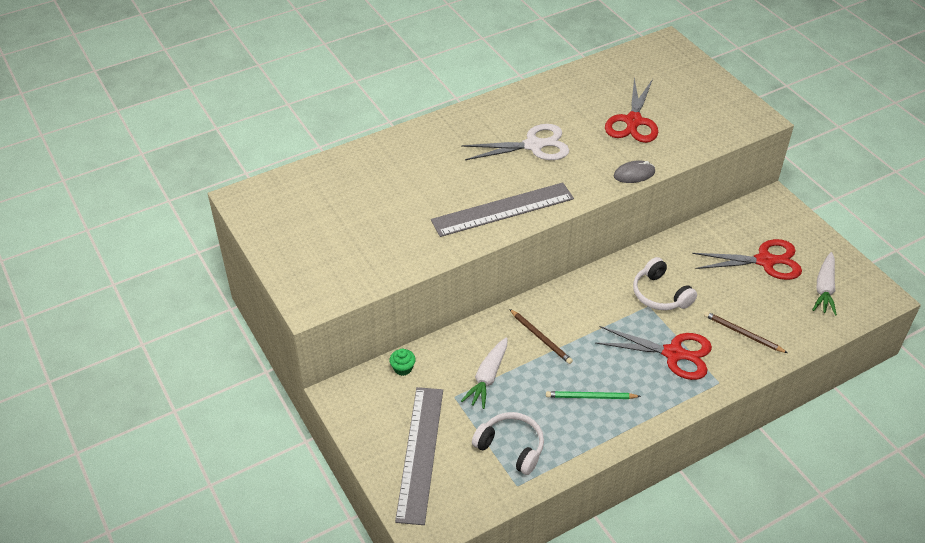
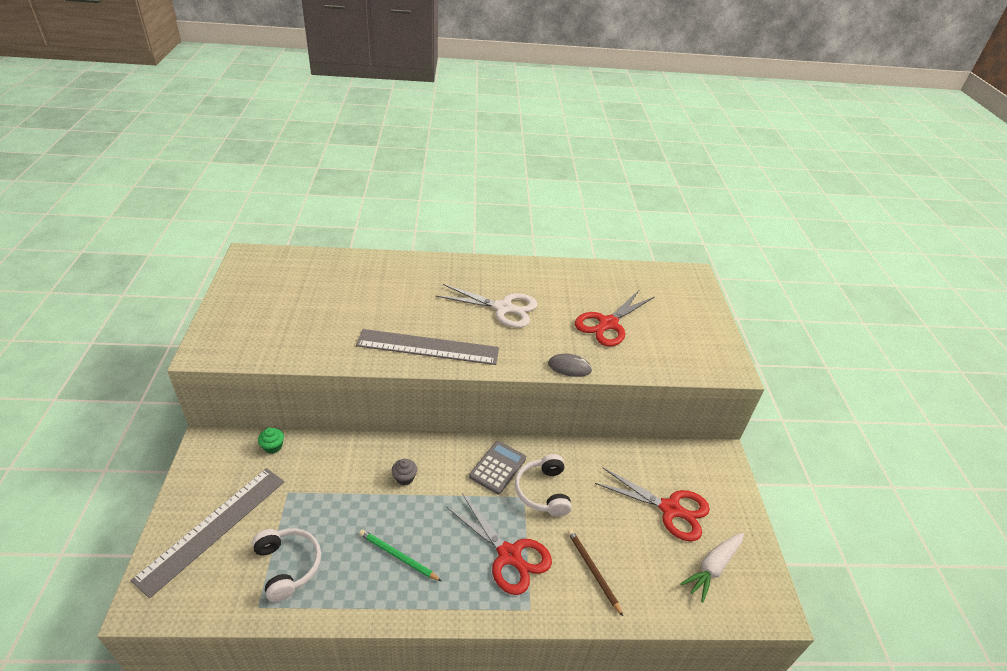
camera: 25 degrees right, 5 degrees down
white carrot [461,337,507,409] -> none
brown pencil [509,309,573,364] -> grey cupcake [392,459,417,485]
none -> grey calculator [469,441,526,494]

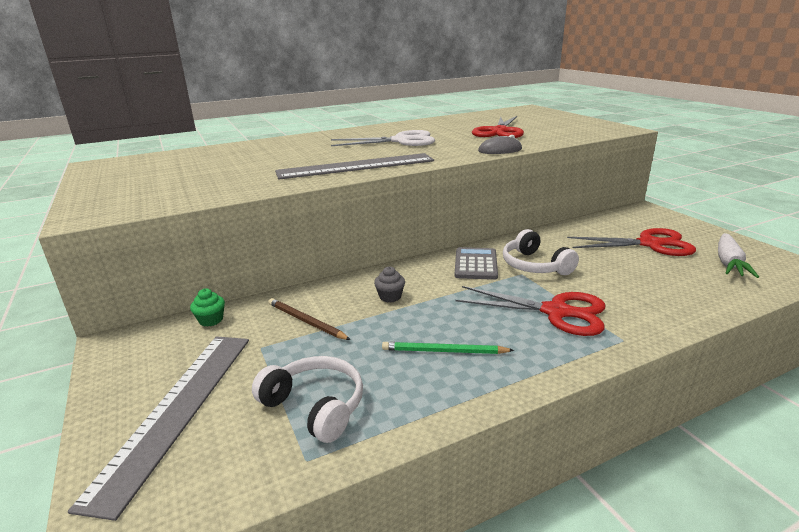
camera: 20 degrees left, 15 degrees down
brown pencil [568,529,623,616] -> brown pencil moved to [268,298,351,340]

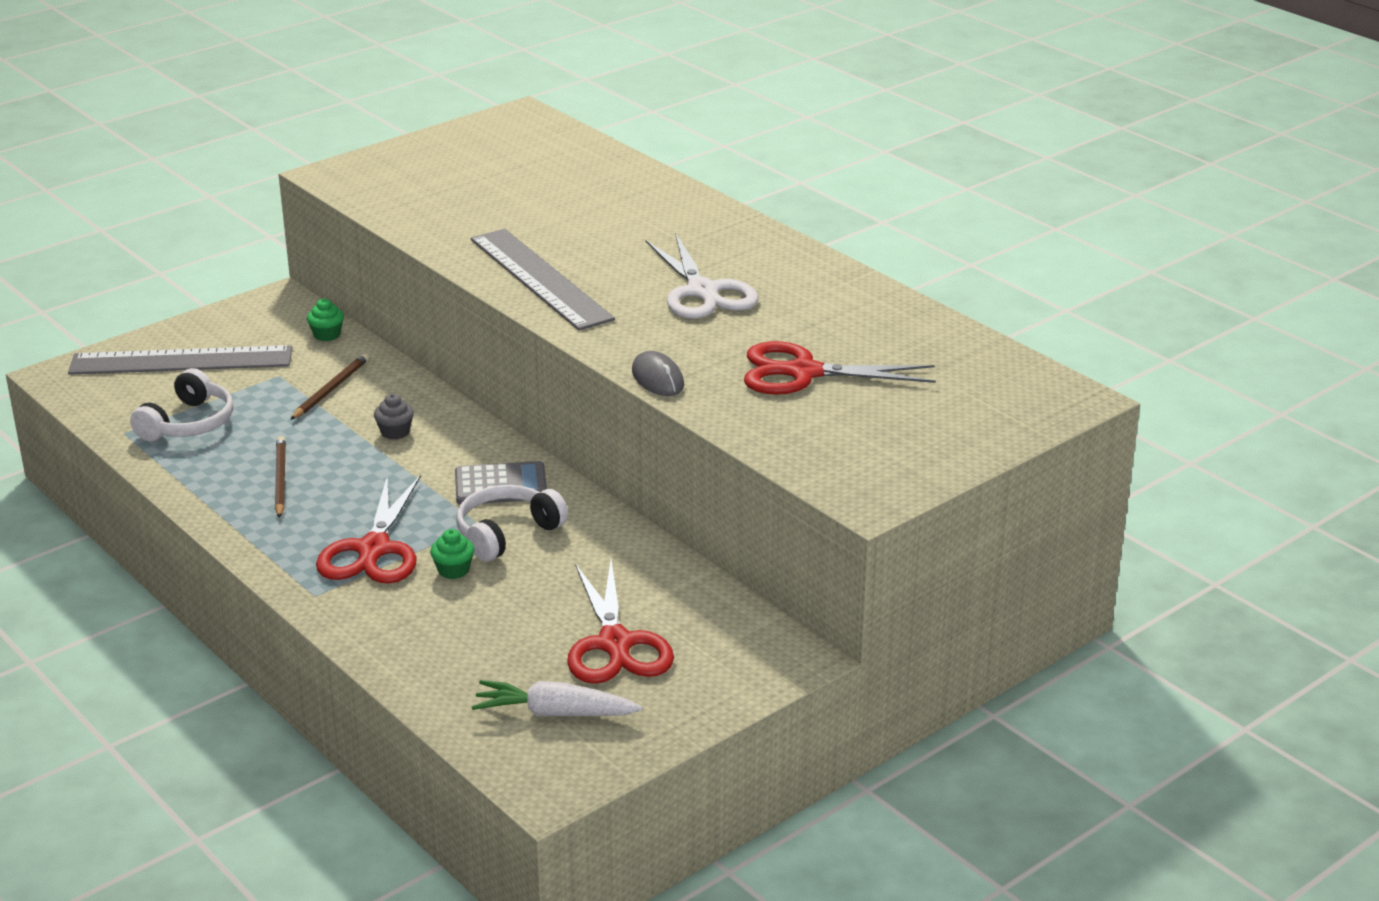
camera: 75 degrees right, 5 degrees up
green pencil [382,342,514,354] -> brown pencil [275,436,286,518]
none -> green cupcake [430,529,474,579]

